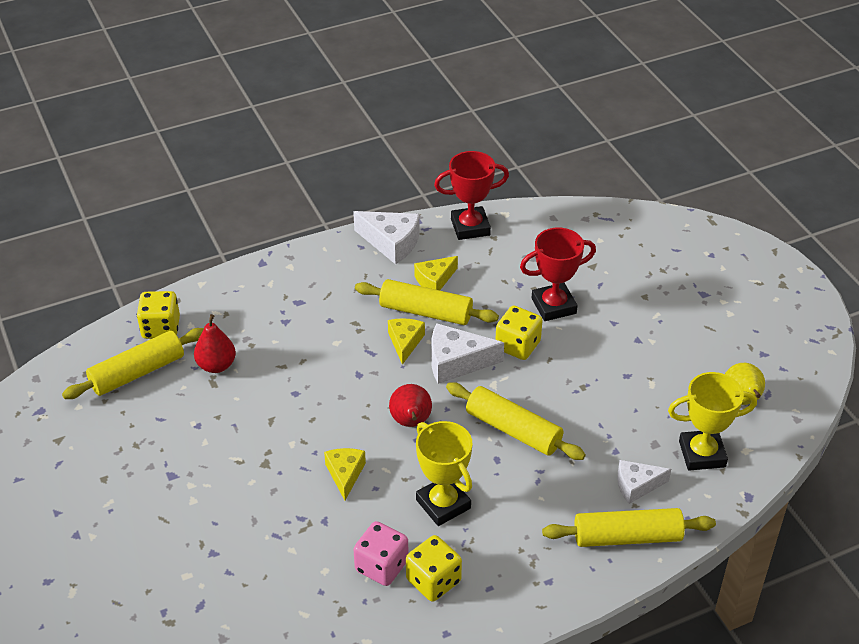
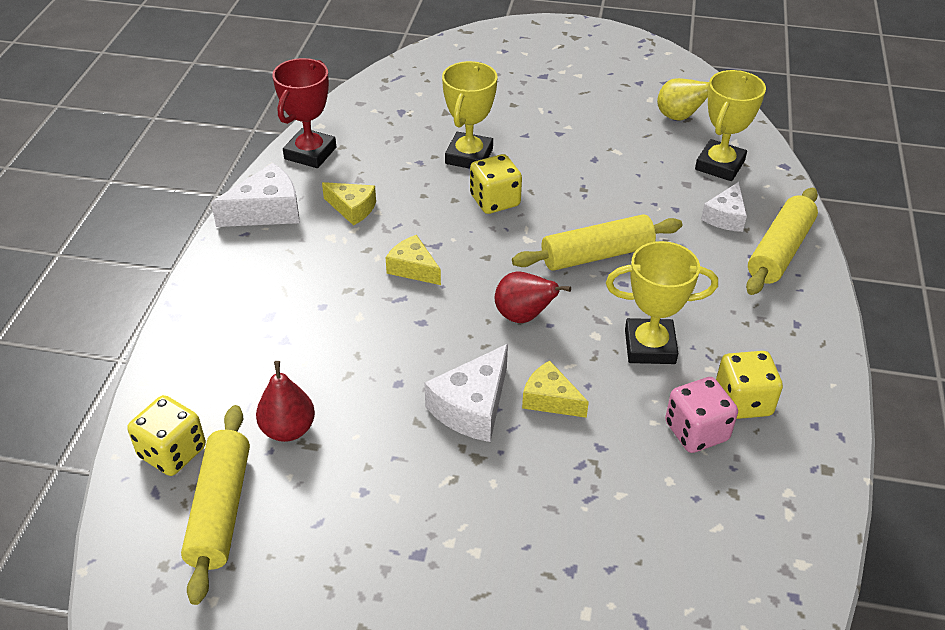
camera: 55 degrees left, 0 degrees up
yellow rolling pin [355,279,499,325] -> none
yellow cheese [414,256,458,290] -> yellow cheese turned 60 degrees counterclockwise [322,182,376,226]
white cheese [431,323,504,384] -> white cheese moved to [424,344,508,442]
red trophy [520,228,596,321] -> yellow trophy [442,61,498,169]

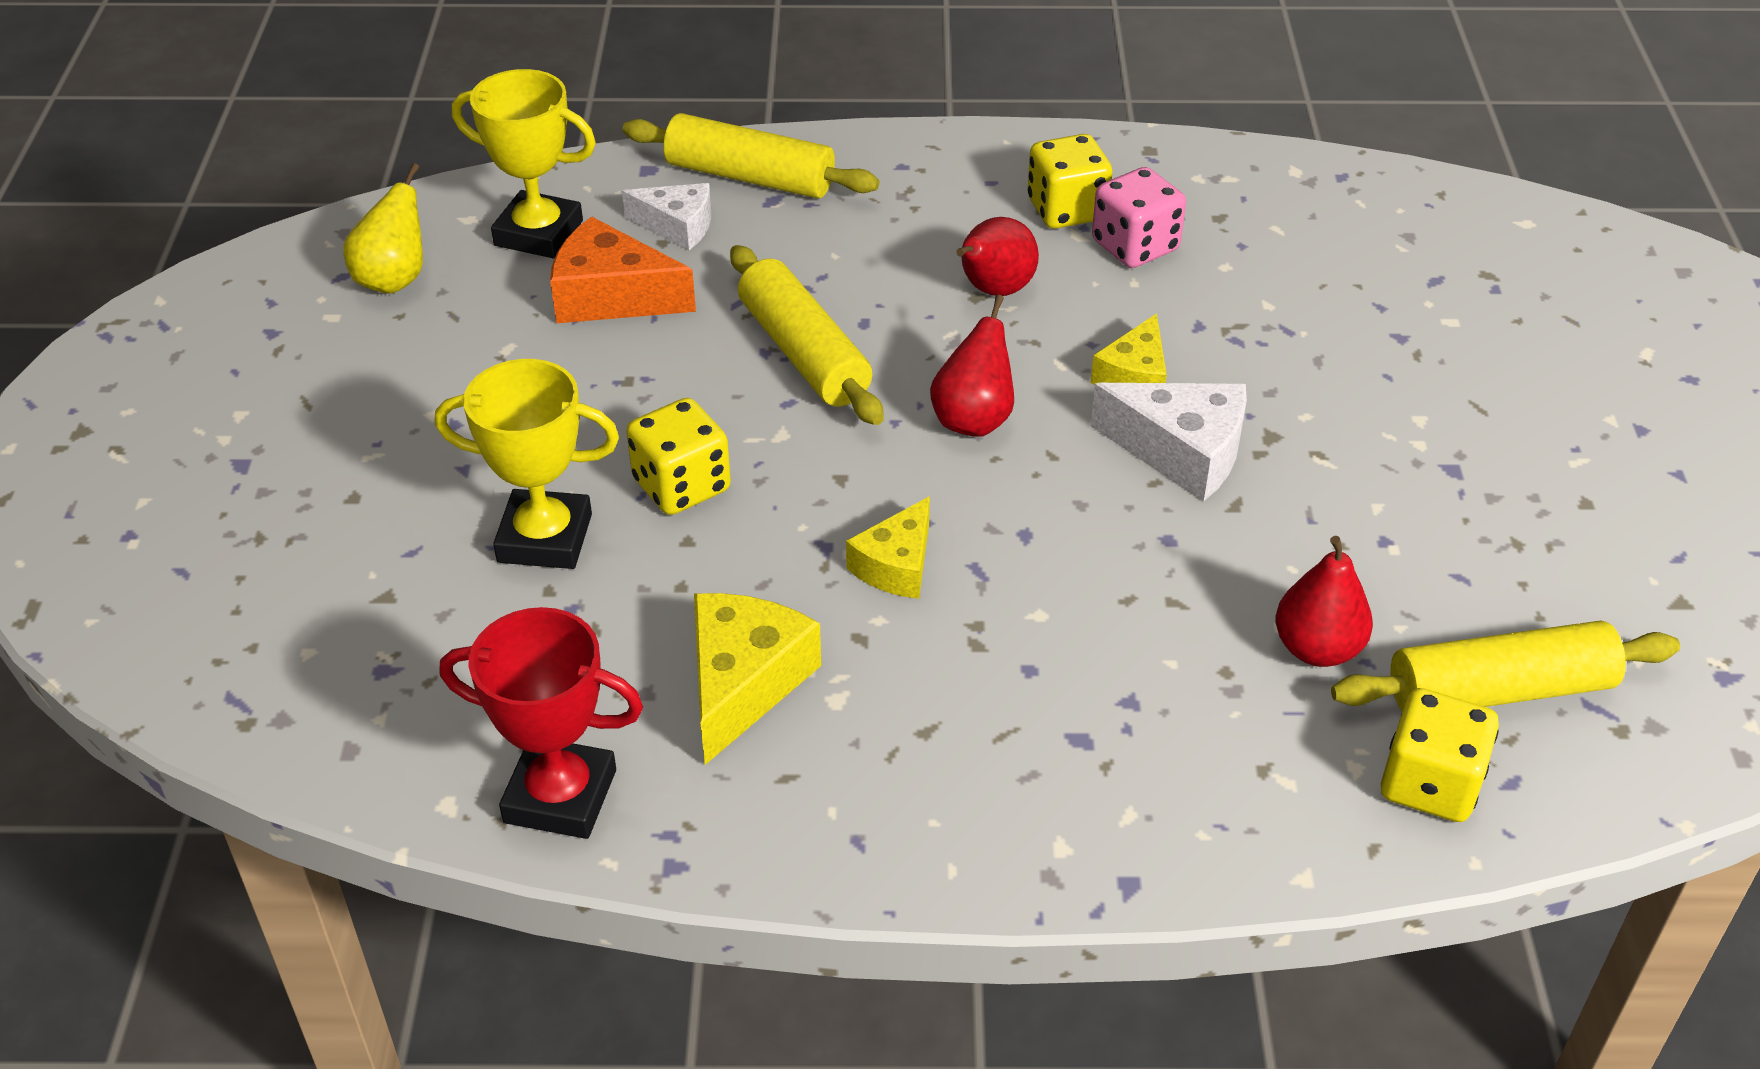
camera: 100 degrees left, 0 degrees up
white cheese [211,163,299,227] -> none
yellow cheese [322,182,376,226] -> yellow cheese [694,593,821,765], size x1.52
yellow trophy [606,241,718,364] -> red pear [956,217,1039,296]
none -> orange cheese [550,217,696,323]

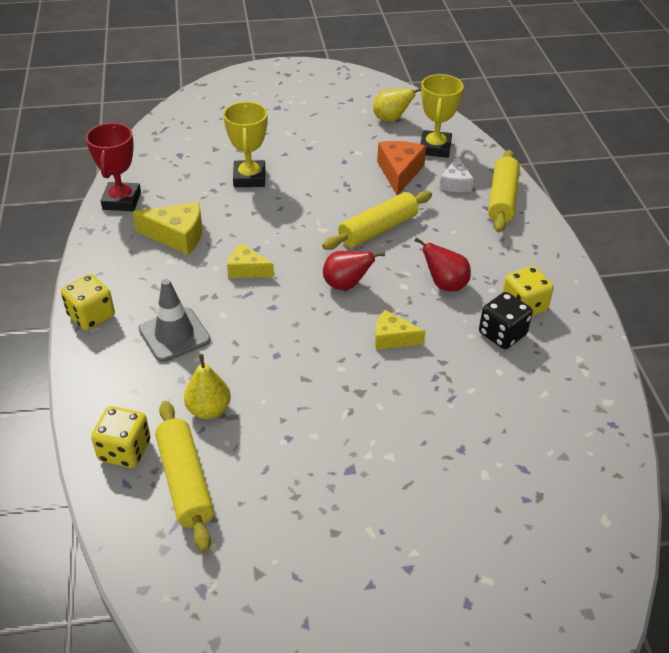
camera: 80 degrees right, 0 degrees up
yellow dice [626,398,731,515] -> yellow dice moved to [61,274,115,331]
white cheese [1091,383,1247,502] -> none
pink dice [1092,167,1186,268] -> black dice [479,292,533,349]
red pear [1276,536,1373,667] -> yellow pear [184,354,231,419]
none -> grey traffic cone [139,279,211,362]

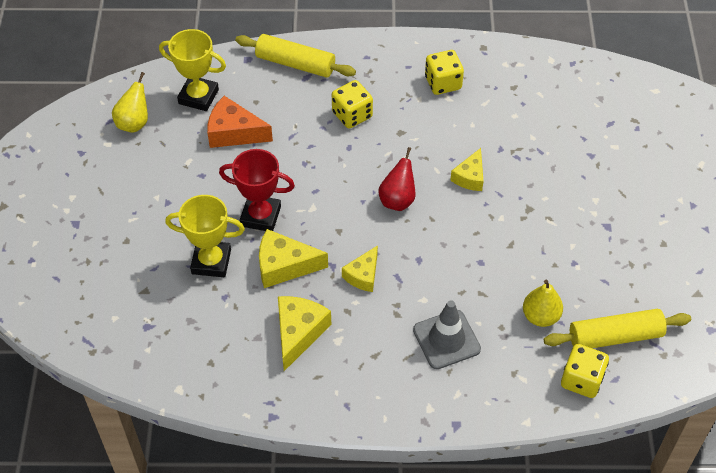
camera: 80 degrees left, 10 degrees up
yellow dice [61,274,115,331] -> yellow dice moved to [332,80,373,128]
red trophy [86,123,141,211] -> red trophy moved to [219,149,295,231]
yellow rolling pin [322,191,432,250] -> none
red pear [415,238,471,292] -> none
white cheese [439,156,474,192] -> none
black dice [479,292,533,349] -> none
none -> yellow cheese [259,229,328,288]

